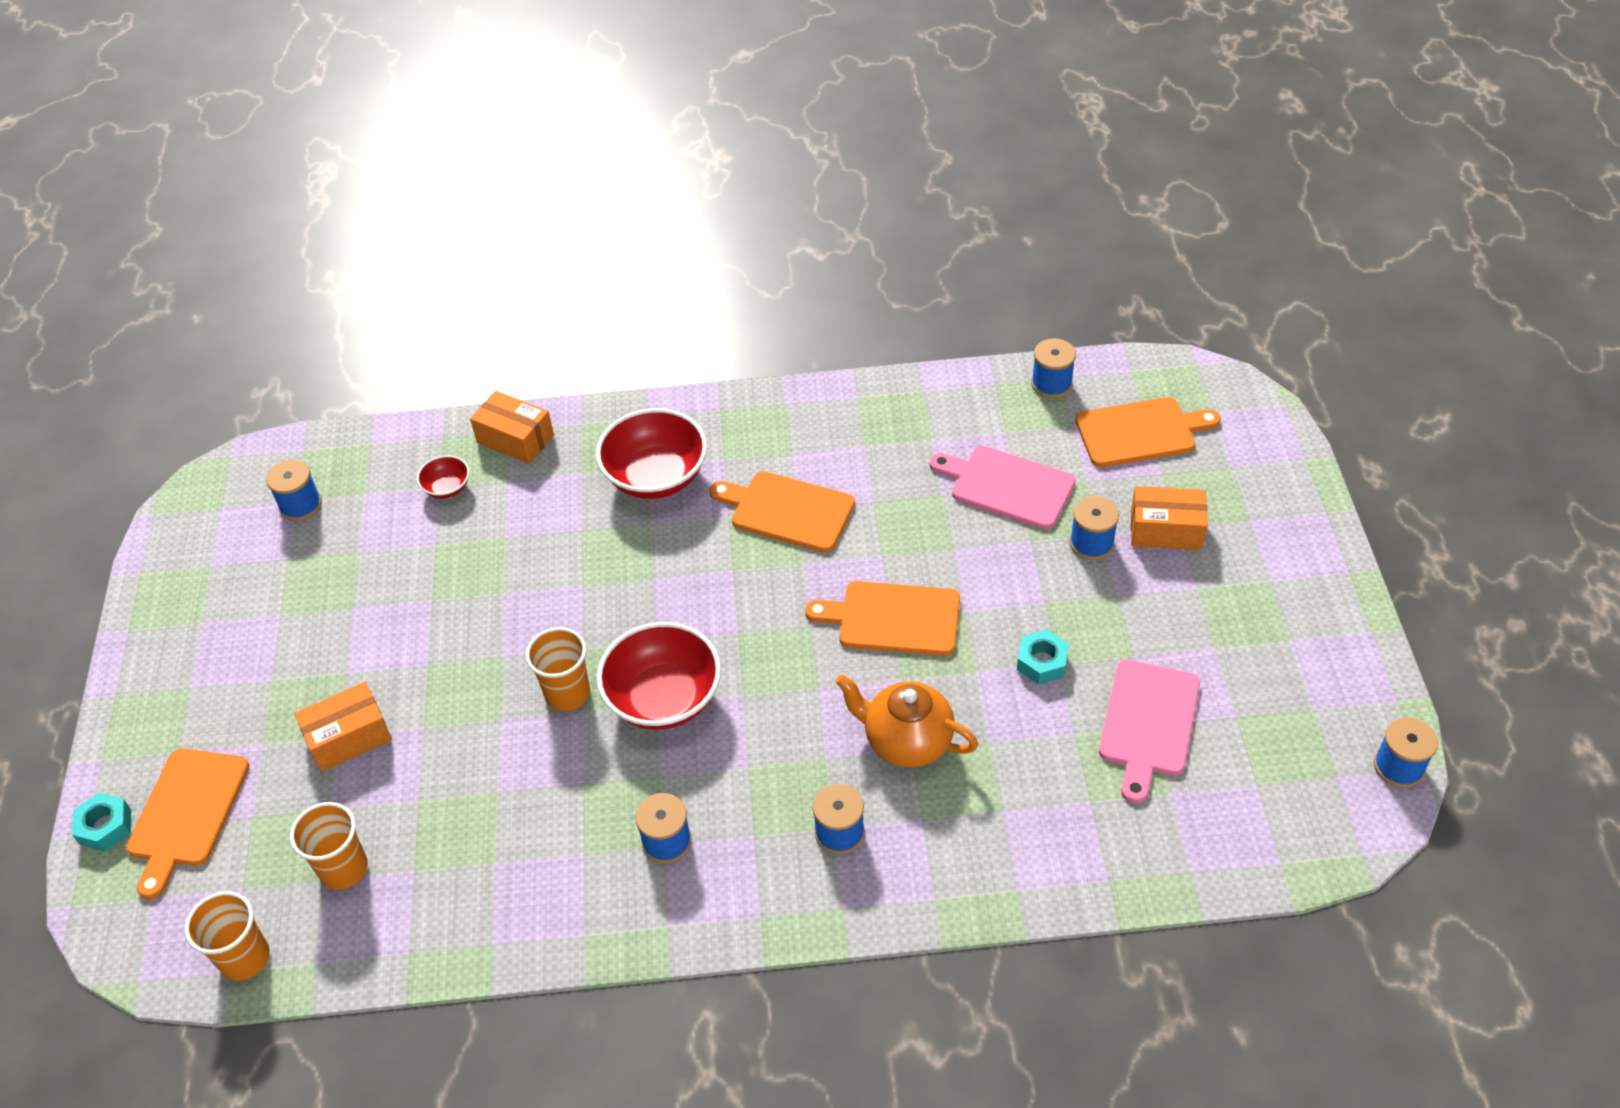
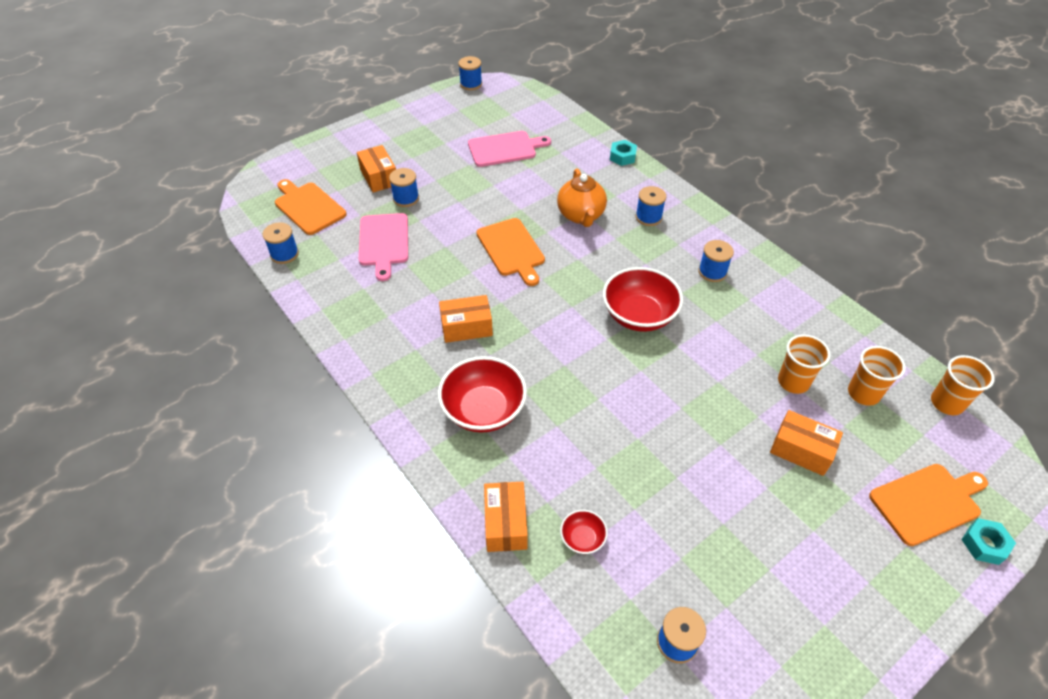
camera: 125 degrees left, 0 degrees up
orange cup [526,627,590,711] -> orange cup moved to [778,334,831,394]
orange cutting board [709,471,855,553] -> orange box [439,295,493,343]
turquoise nut [1017,629,1069,685] -> turquoise nut moved to [610,140,637,166]

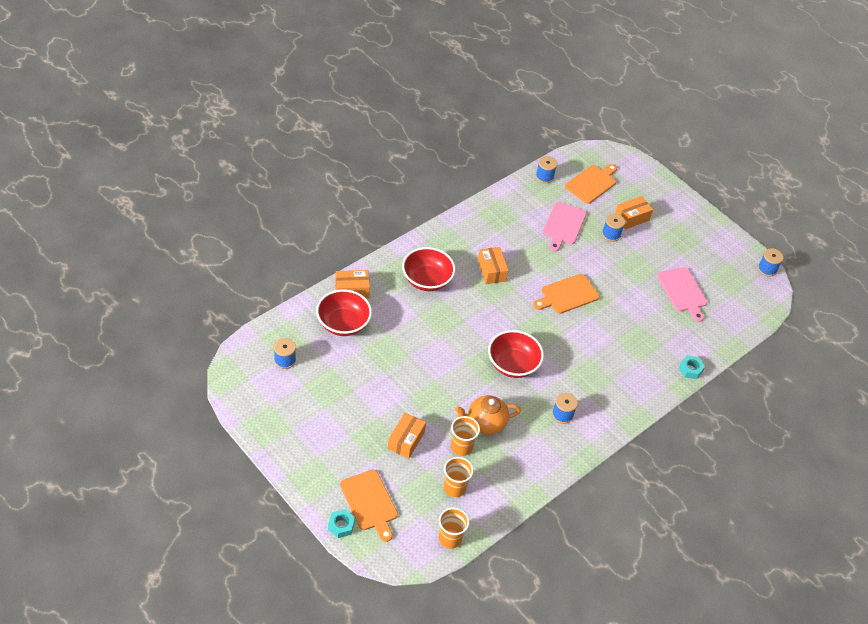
camera: 80 degrees right, 0 degrees up
pink cutting board [359,213,408,281] -> pink cutting board turned 60 degrees counterclockwise [543,202,587,251]
orange teapot [557,168,607,227] -> orange teapot moved to [455,395,521,435]
red bowl [560,510,608,554] -> red bowl [316,289,372,336], size x2.09
blue spool [636,186,666,226] -> none

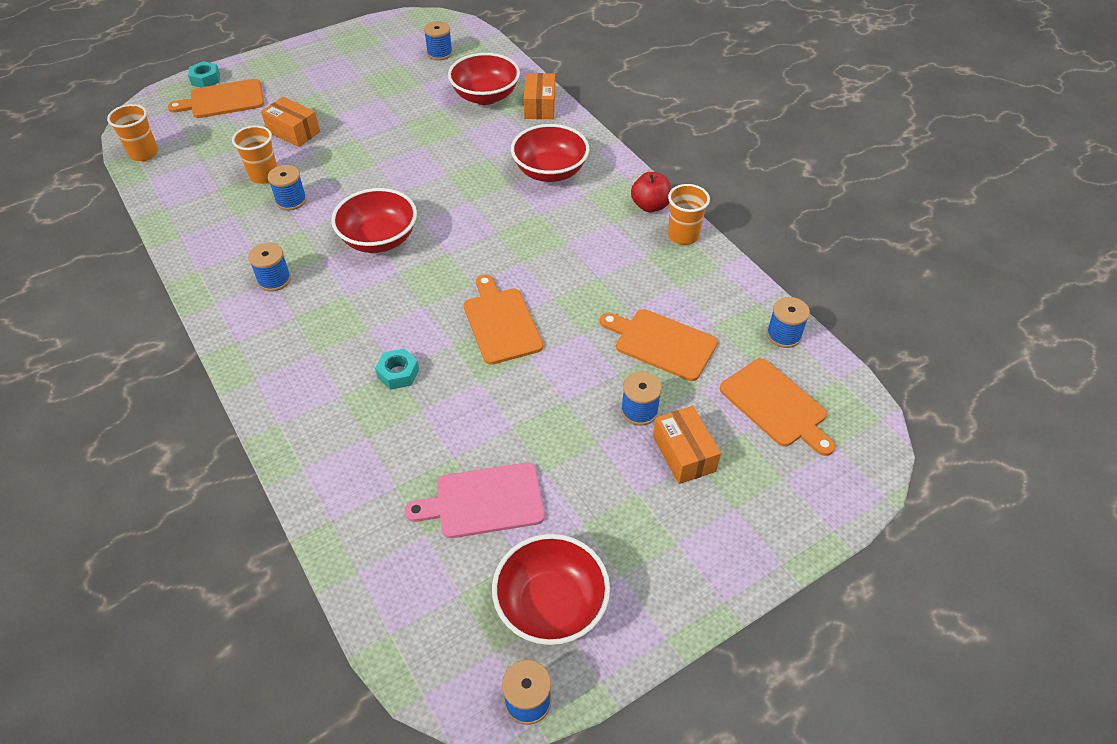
camera: 105 degrees right, 0 degrees up
orange cup [444,457,474,497] -> orange cup moved to [668,184,710,245]
orange teapot [455,395,521,435] -> blue spool [268,165,307,211]
orange box [478,247,509,284] -> none
pink cutting board [543,202,587,251] -> orange cutting board [600,309,718,381]
turquoise nut [679,355,705,379] -> turquoise nut moved to [375,348,419,390]
none -> red bowl [492,534,610,645]
none -> red apple [631,172,671,212]

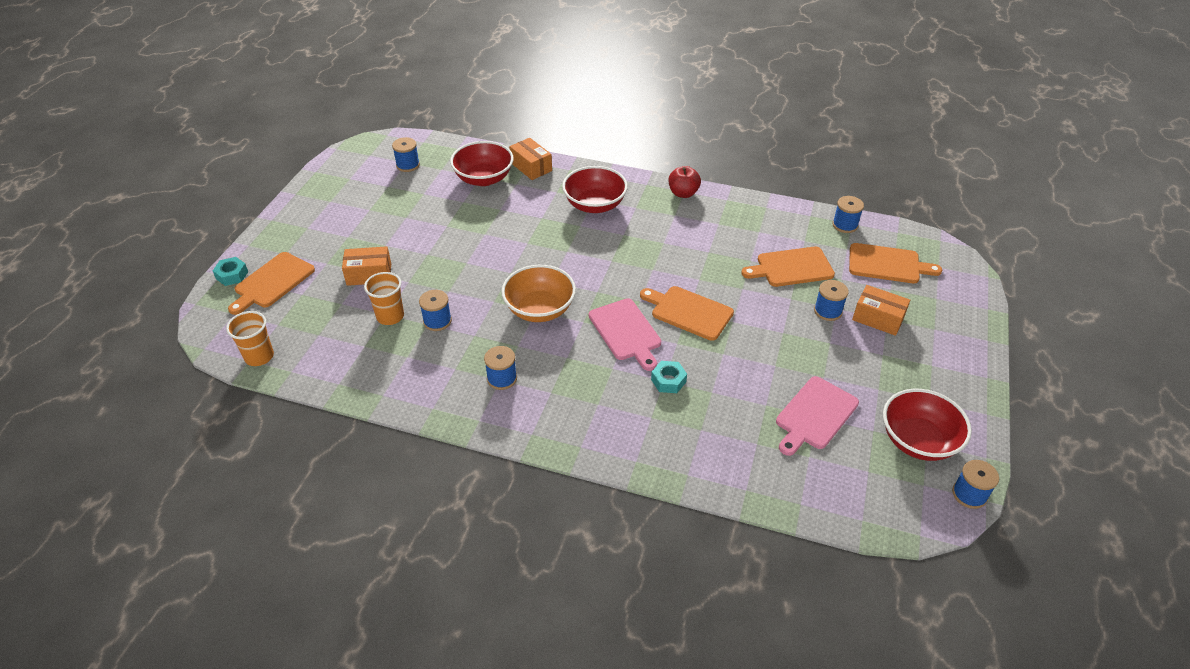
camera: 40 degrees left, 5 degrees down
red bowl [331,188,417,253] -> orange bowl [501,265,576,322]
orange cup [668,184,710,245] -> none
none -> pink cutting board [589,298,661,371]

